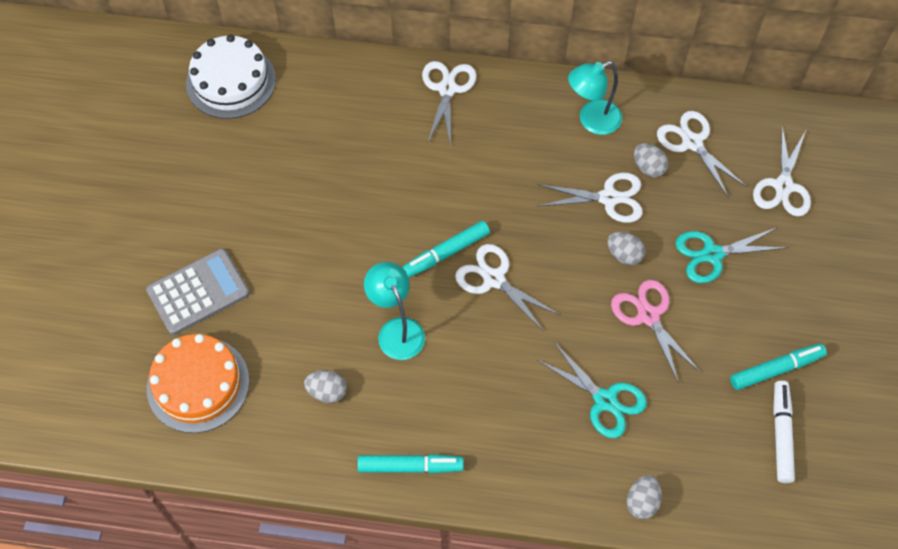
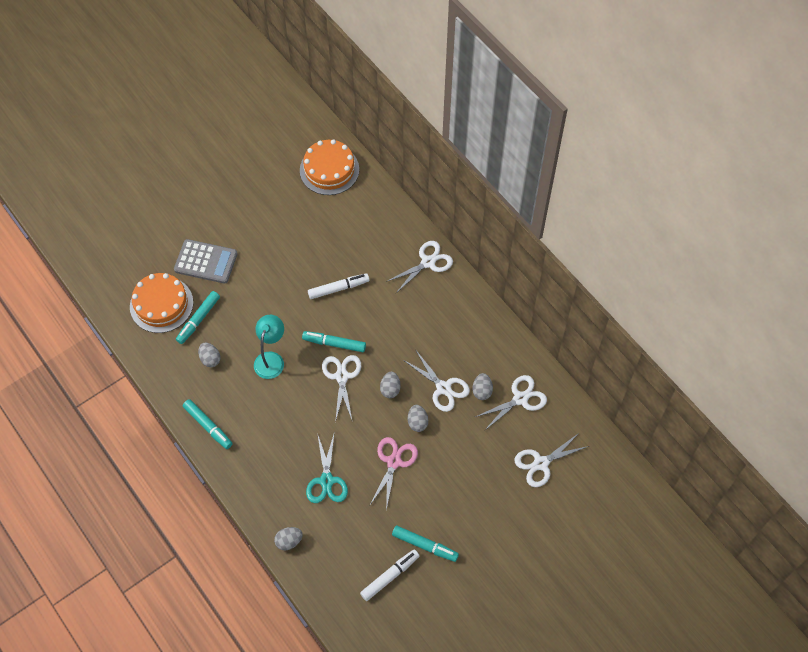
camera: 45 degrees right, 0 degrees up
white cake [186,35,276,119] -> orange cake [300,139,359,195]
turquoise lamp [568,61,622,135] -> none
white scissors [657,111,747,198] -> white scissors turned 45 degrees clockwise [475,375,547,431]
turquoise scissors [675,227,787,283] -> none
none -> turquoise marker [176,291,220,344]
none -> white marker [308,273,370,299]
none -> grey egg [380,371,401,398]

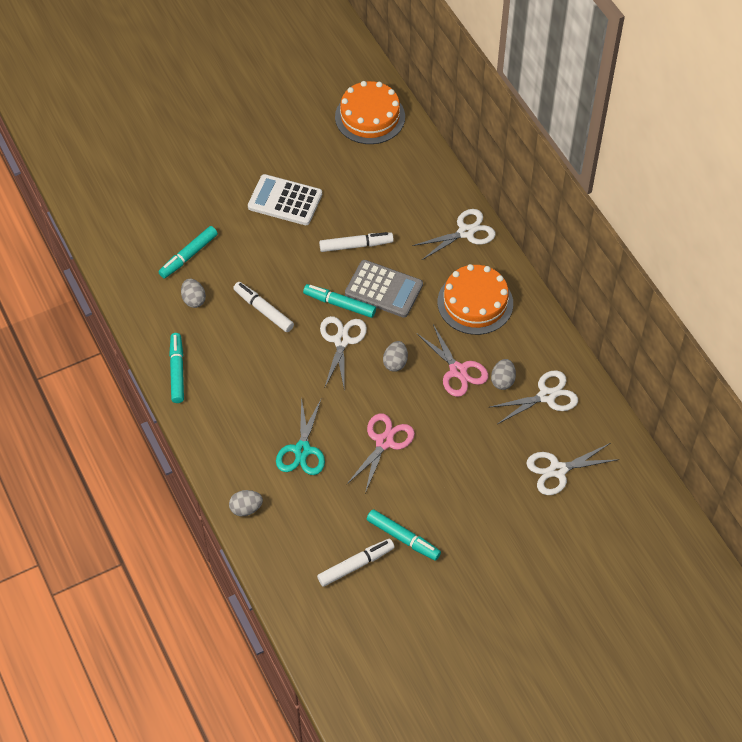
camera: 10 degrees right, 5 degrees down
orange cake [130,273,193,333] -> orange cake moved to [438,264,513,335]
grey calculator [174,239,238,284] -> grey calculator moved to [345,260,423,318]
turquoise marker [183,399,233,449] -> turquoise marker turned 150 degrees counterclockwise [169,333,184,403]
turquoise lamp [254,315,284,379] -> white marker [233,282,294,332]
white scissors [403,349,470,412] -> pink scissors [416,324,488,397]
grey egg [408,405,428,432] -> none
none -> white calculator [248,174,322,225]

